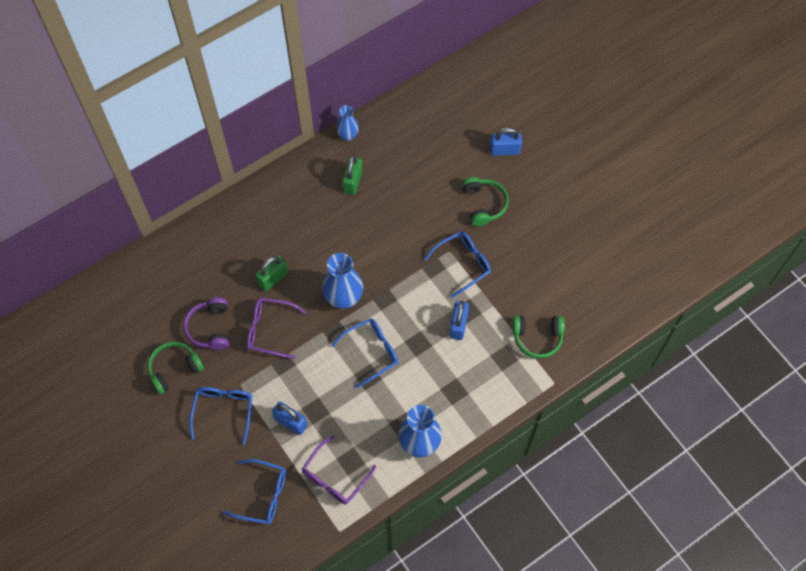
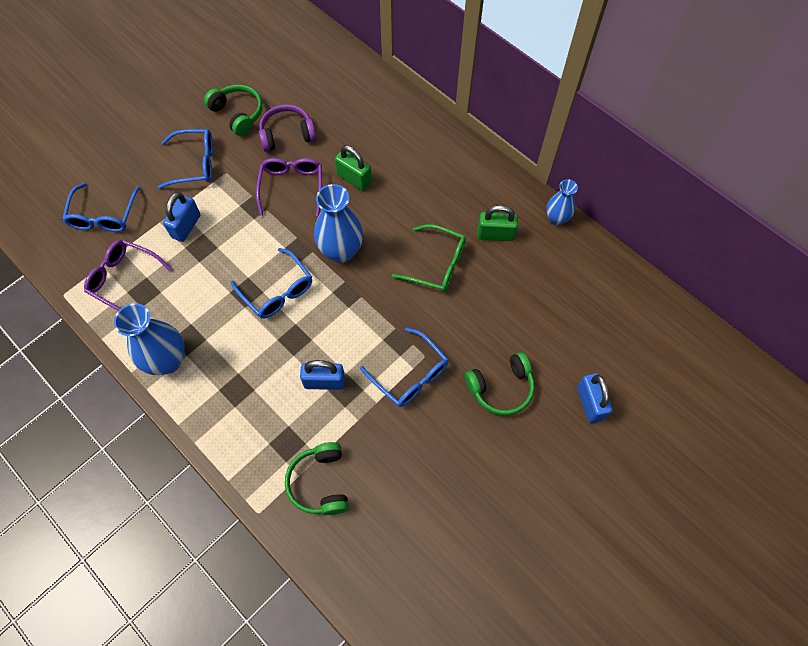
camera: 80 degrees right, 0 degrees up
none -> green glasses [392,224,466,292]

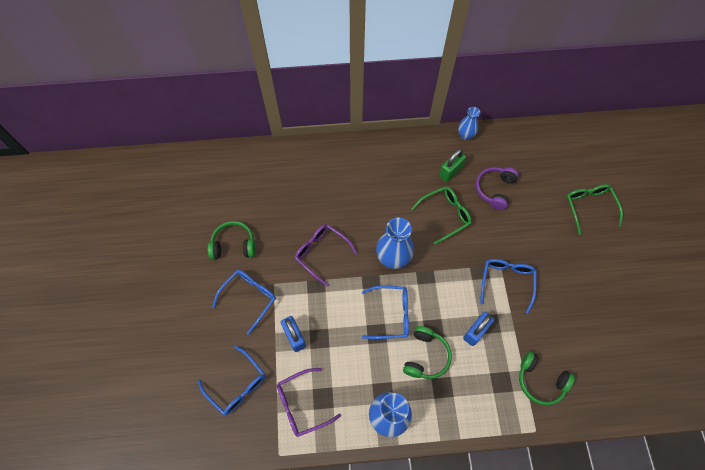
camera: 50 degrees left, 0 degrees up
purple headphones [259,104,316,152] -> purple headphones moved to [476,167,519,210]
green padlock [335,145,372,191] -> none
blue glasses [360,328,449,407] -> blue glasses turned 75 degrees counterclockwise [480,259,537,313]
green headphones [465,352,535,416] -> green headphones moved to [403,326,452,379]
blue padlock [577,373,612,423] -> green glasses [566,184,623,235]

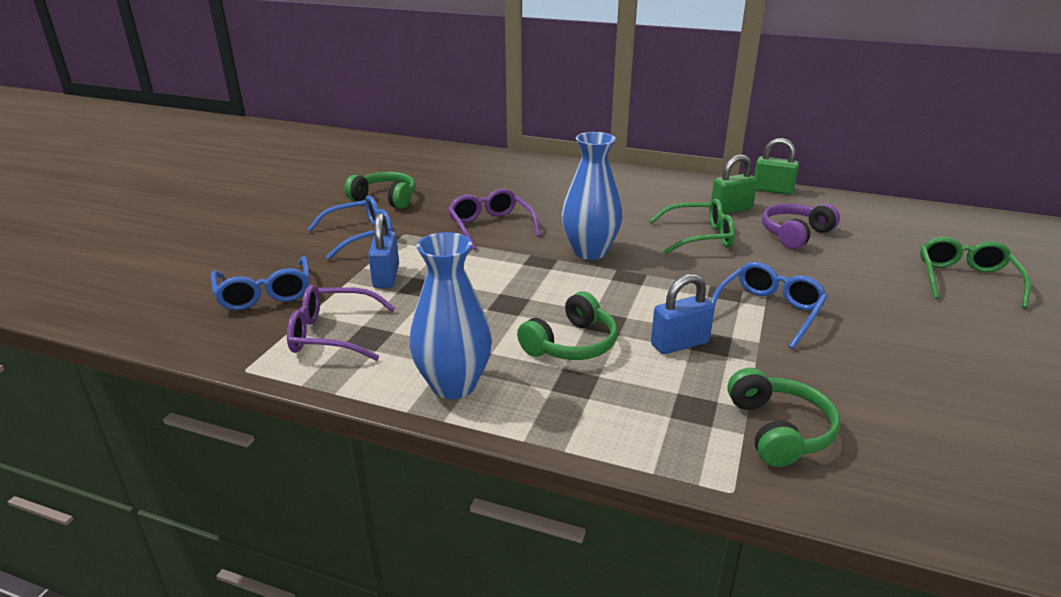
camera: 25 degrees right, 35 degrees down
blue glasses [362,285,409,339] -> none
blue vase [458,107,480,140] -> green padlock [754,138,799,195]
green headphones [519,351,575,405] -> green headphones turned 150 degrees counterclockwise [727,368,840,467]

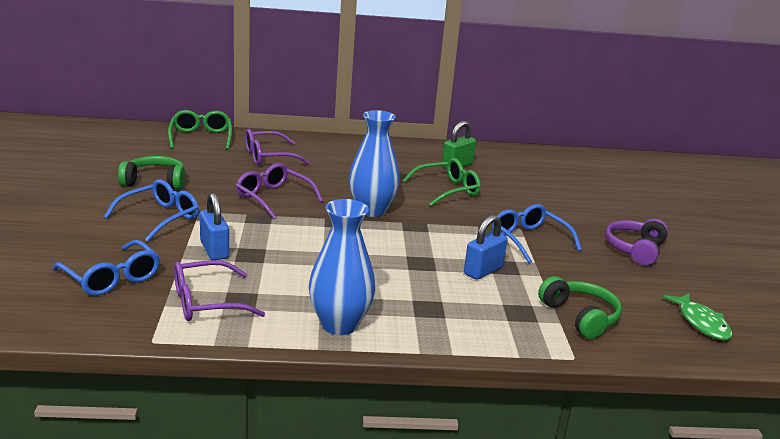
camera: 25 degrees left, 5 degrees down
green headphones [517,292,617,360] -> none
blue glasses [711,262,828,349] -> blue glasses turned 45 degrees counterclockwise [492,204,582,263]
green padlock [754,138,799,195] -> none
purple headphones [762,204,840,249] -> purple headphones moved to [605,219,669,265]
green glasses [920,237,1031,309] -> green glasses moved to [168,110,232,150]
none -> purple glasses [245,129,310,165]
none -> green fish [663,293,733,340]

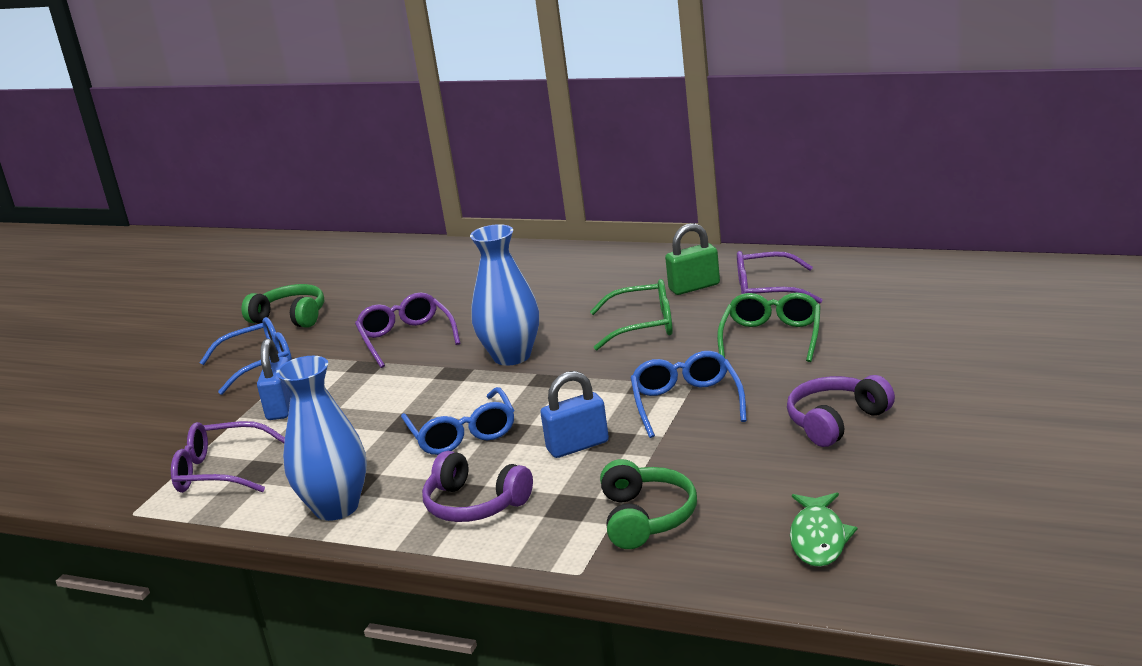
camera: 30 degrees right, 0 degrees up
blue glasses [53,240,160,296] -> blue glasses moved to [401,387,514,455]
green glasses [168,110,232,150] -> green glasses moved to [717,293,821,362]
purple glasses [245,129,310,165] -> purple glasses moved to [737,251,823,303]
none -> purple headphones [422,451,533,522]

